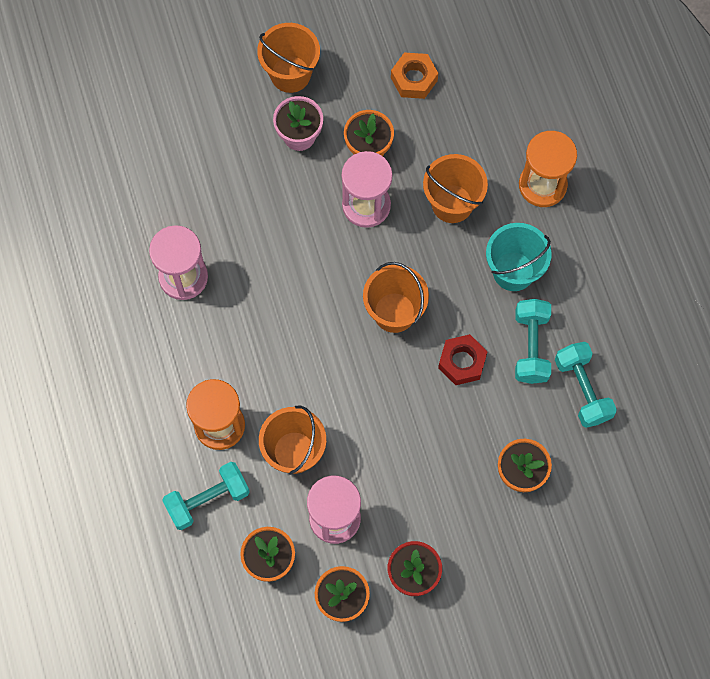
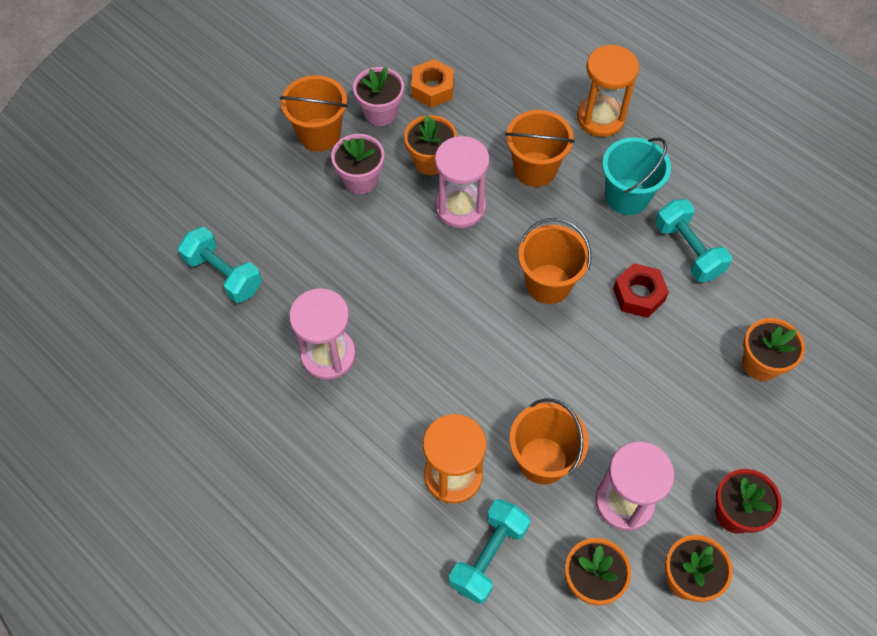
camera: 30 degrees left, 10 degrees down
turquoise dumbbell [555,342,617,428] -> turquoise dumbbell moved to [178,227,262,303]
none -> pink flower pot [353,67,404,126]

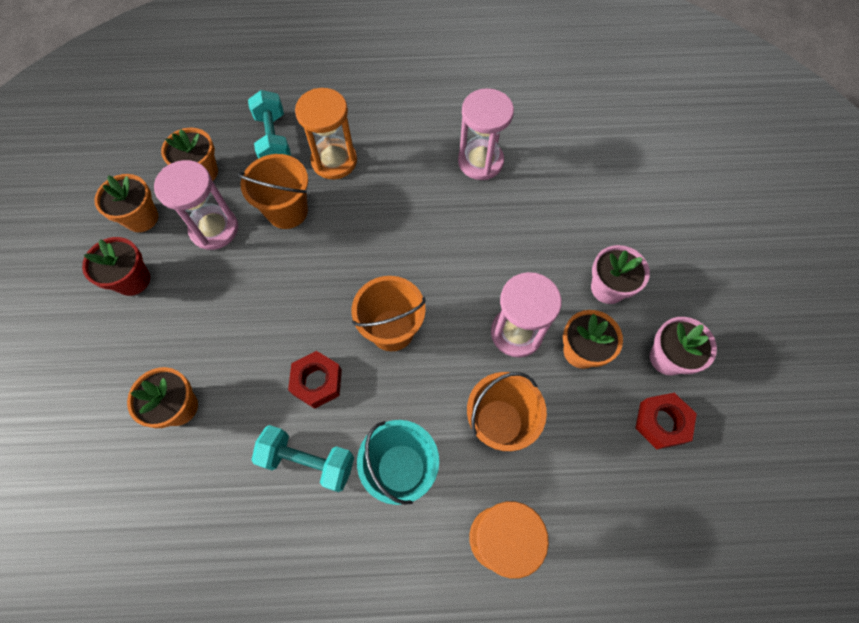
camera: 135 degrees right, 5 degrees up
turquoise dumbbell [178,227,262,303] -> none
orange bucket [279,75,348,152] -> none
orange nut [411,59,454,107] -> red nut [635,393,697,449]

